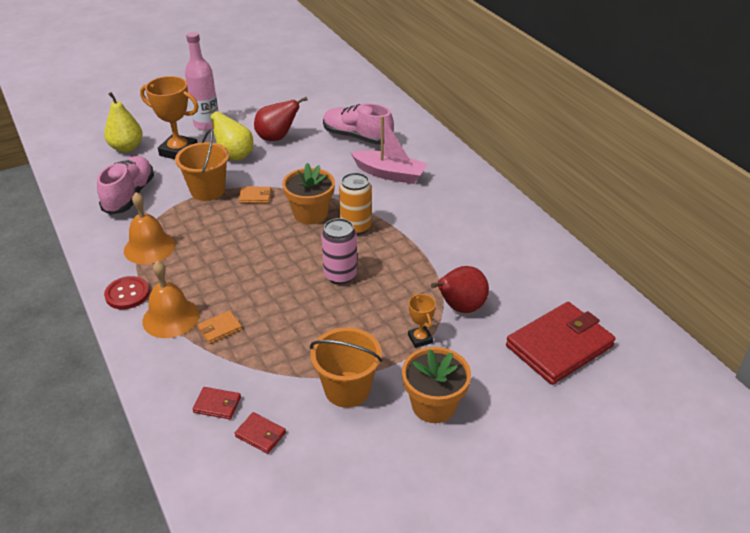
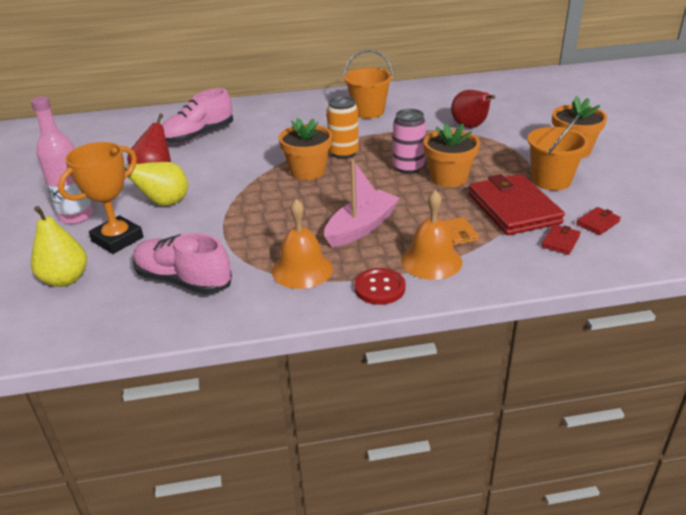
camera: 70 degrees left, 5 degrees down
orange bucket [175,130,229,201] -> orange bucket moved to [343,50,393,119]
orange wallet [239,187,271,203] -> none
pink boat [350,116,428,184] -> pink boat moved to [324,159,400,247]
orange trophy [408,294,436,348] -> none
red wallet [506,302,616,385] -> red wallet moved to [468,174,565,235]
none -> orange flower pot [424,124,480,187]

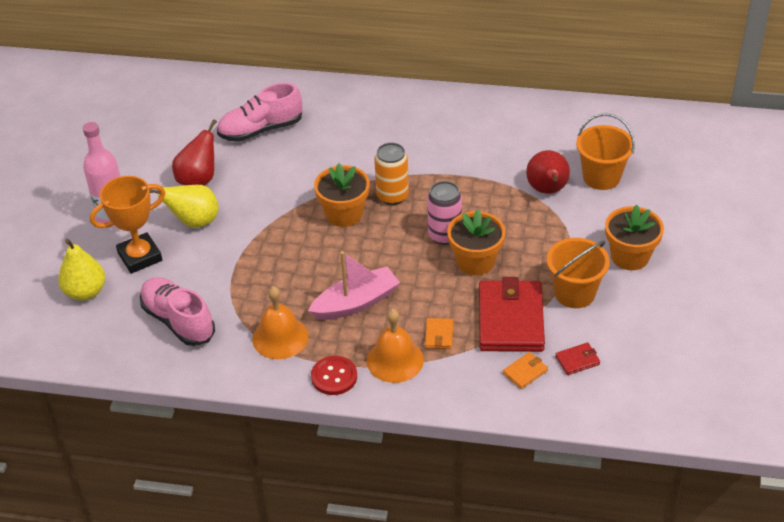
camera: 20 degrees right, 10 degrees up
orange bucket [343,50,393,119] -> orange bucket moved to [576,113,635,190]
red wallet [541,225,581,255] -> orange wallet [503,352,548,389]

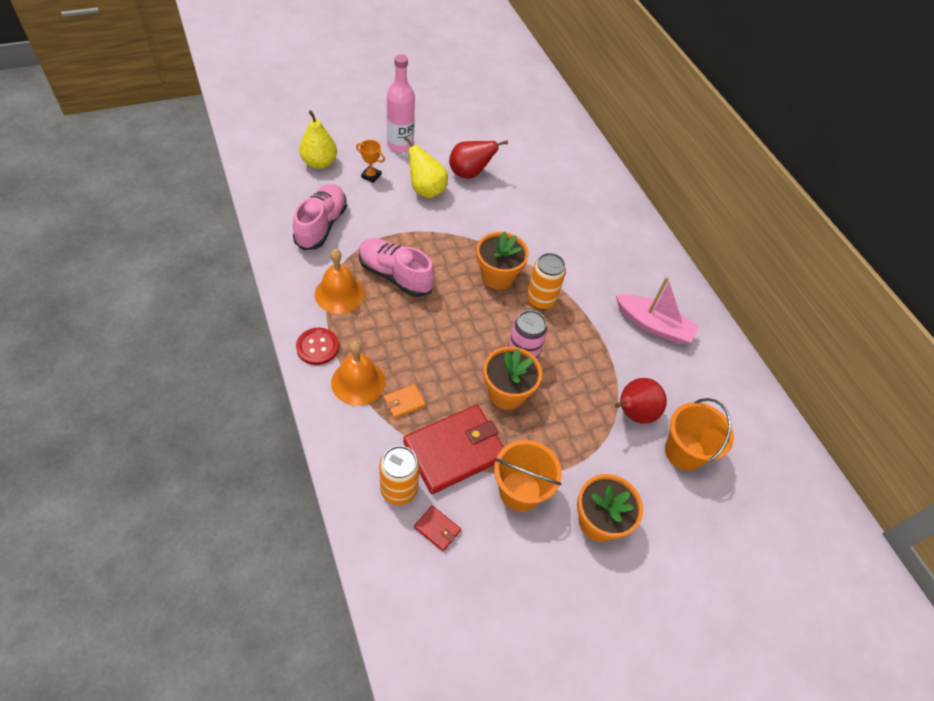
camera: 50 degrees right, 10 degrees up
orange trophy [90,176,165,274] -> orange trophy [356,140,385,183], size x0.51
pink shoe [217,83,302,142] -> pink shoe moved to [359,238,435,297]
pink boat [308,251,400,320] -> pink boat moved to [616,276,699,344]
orange wallet [503,352,548,389] -> orange can [379,446,420,505]

